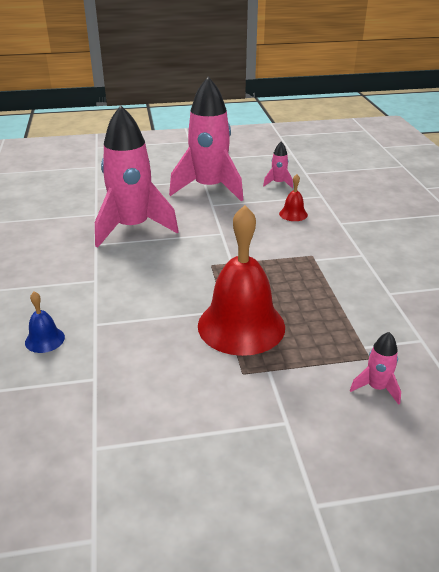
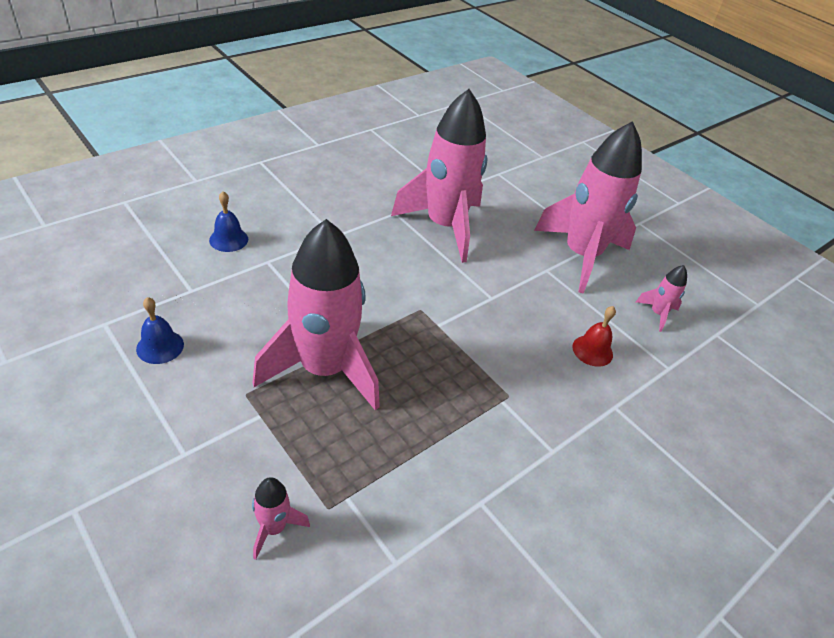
camera: 55 degrees right, 10 degrees up
red bell [198,205,285,356] -> pink rocket [253,219,380,411]
none -> blue bell [136,297,184,364]

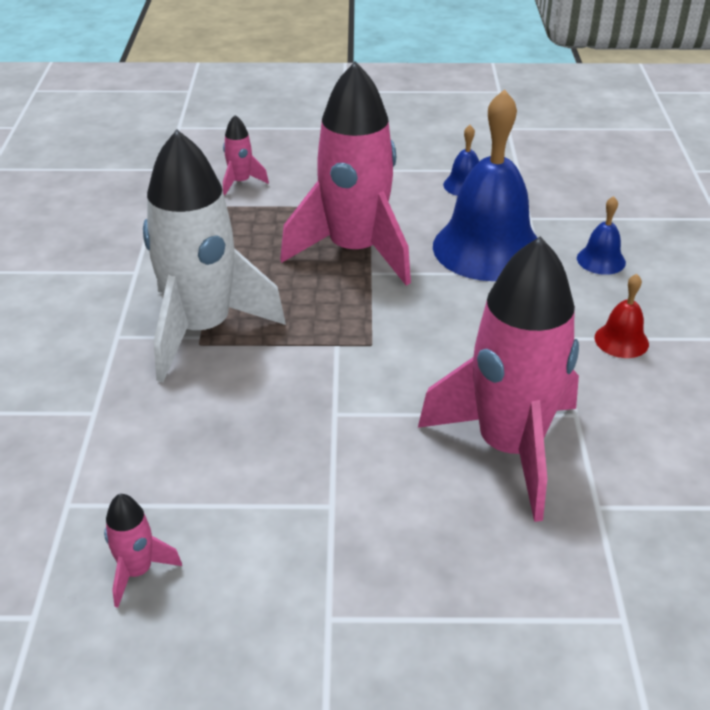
camera: 135 degrees right, 5 degrees down
pink rocket [534,121,642,294] -> none
red bell [572,306,616,367] -> red bell moved to [595,274,649,358]
none -> white rocket [143,130,286,382]
none -> blue bell [433,89,537,281]

